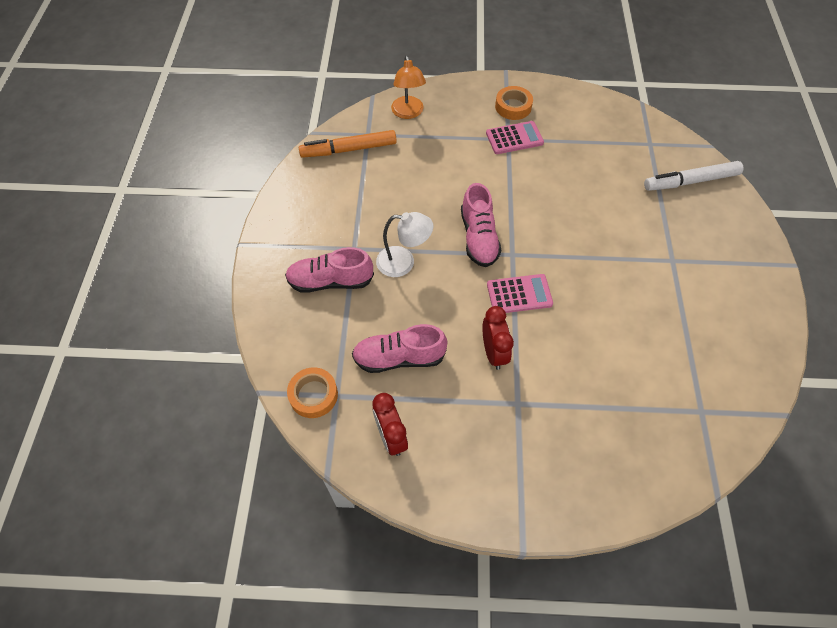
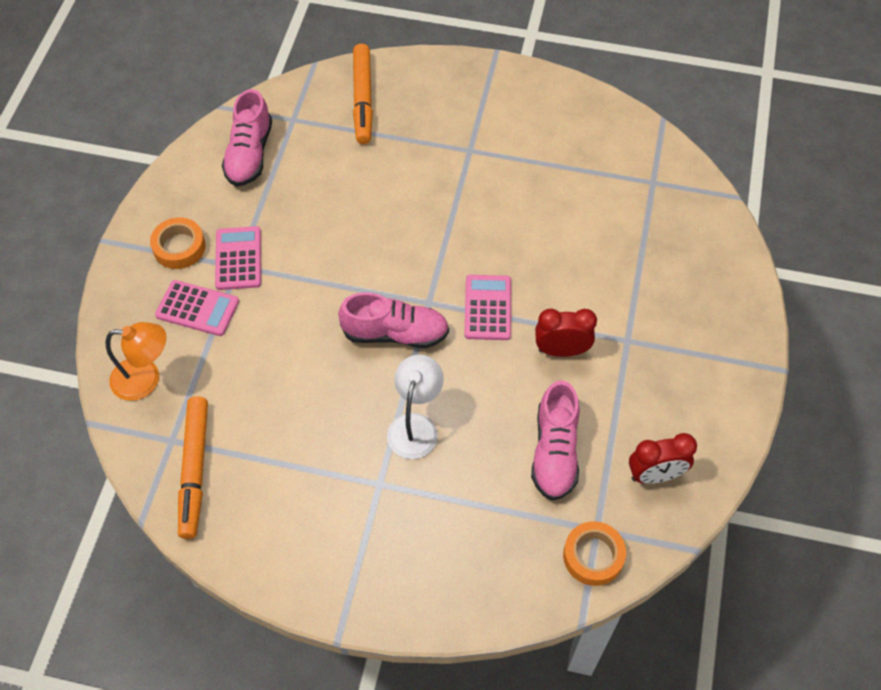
camera: 80 degrees left, 0 degrees up
pink shoe [285,247,374,293] -> pink shoe moved to [222,89,272,187]
white marker [644,161,743,191] -> orange marker [353,44,373,144]
none -> pink calculator [155,280,239,336]

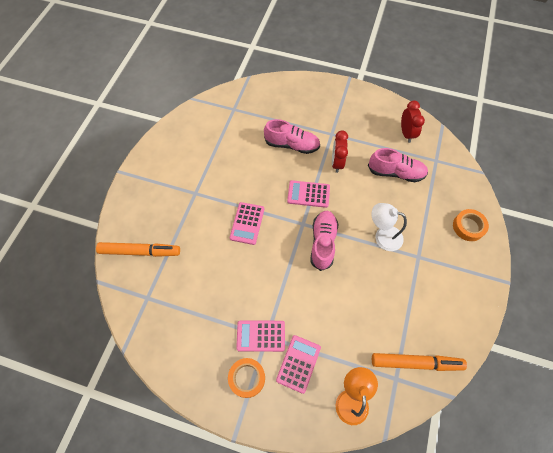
camera: 85 degrees left, 5 degrees up
pink shoe [222,89,272,187] -> pink shoe moved to [264,119,320,154]
orange tape [563,521,626,586] -> orange tape moved to [453,209,489,241]
none -> pink calculator [230,202,264,245]

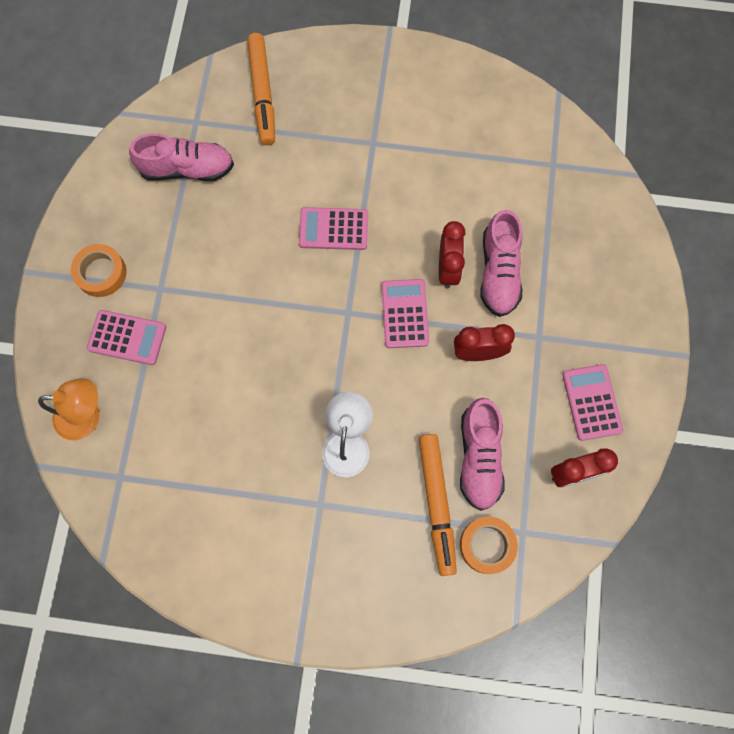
camera: 80 degrees right, 10 degrees up
pink calculator [236,320,285,352] -> pink calculator moved to [562,364,623,441]
pink shoe [310,211,338,271] -> pink shoe moved to [129,133,234,181]
orange marker [372,353,467,371] -> orange marker moved to [419,434,457,576]
orange tape [453,209,489,241] -> orange tape moved to [460,516,518,574]
none -> red clock [439,221,465,289]

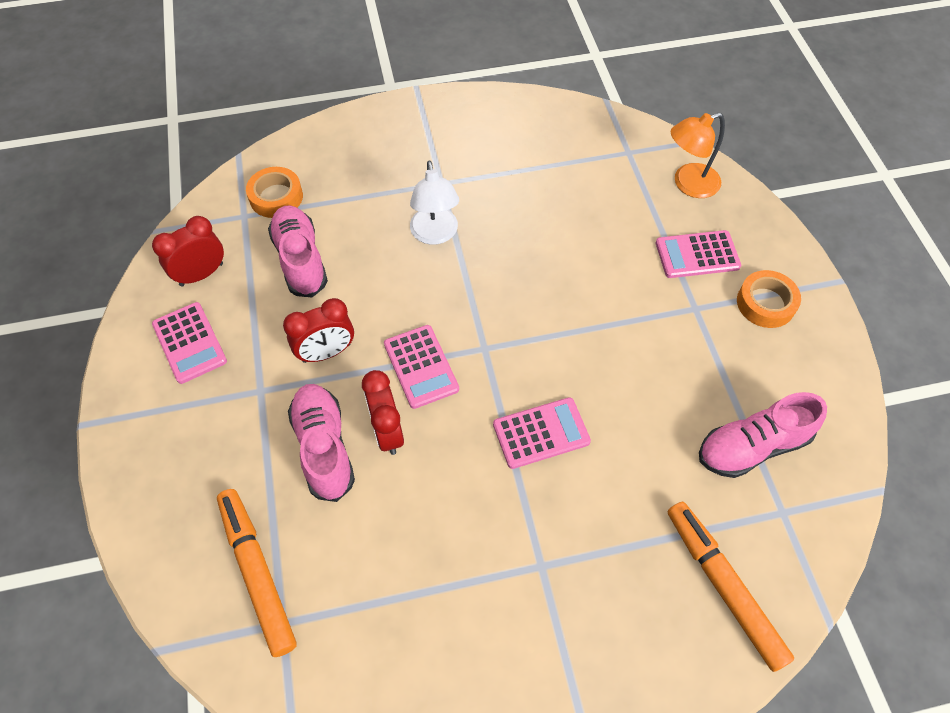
camera: 160 degrees right, 15 degrees down
orange marker [419,434,457,576] -> orange marker moved to [217,489,297,657]

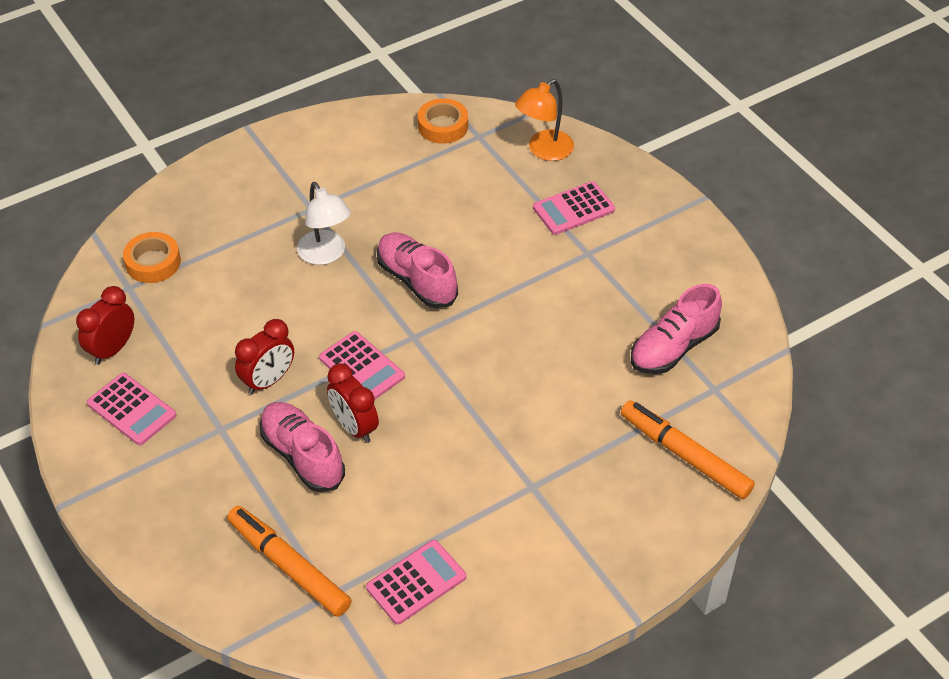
camera: 20 degrees left, 10 degrees down
pink shoe [268,205,328,297] -> pink shoe moved to [377,232,458,308]
pink calculator [493,397,591,469] -> pink calculator moved to [366,540,466,625]
orange tape [737,270,801,328] -> orange tape moved to [418,98,468,144]

